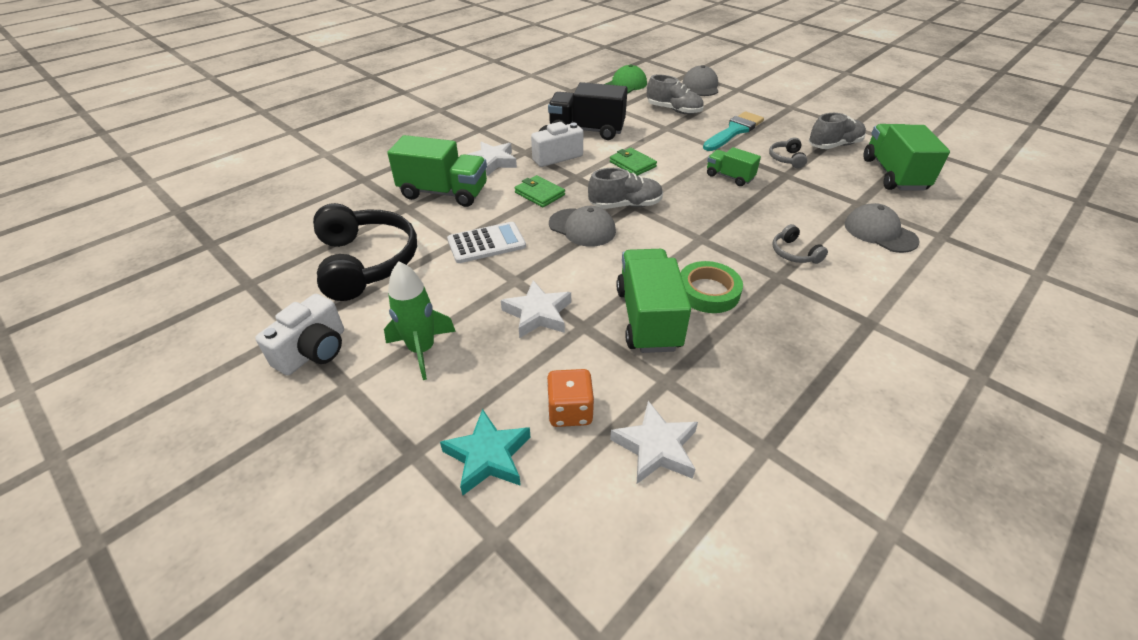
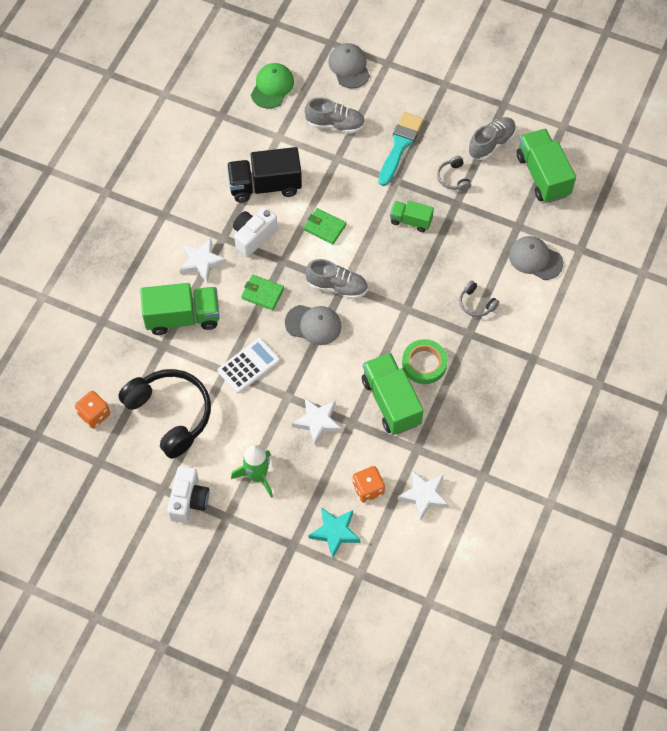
camera: 20 degrees left, 20 degrees up
grey shoe [588,168,663,209] -> grey shoe turned 45 degrees clockwise [305,259,368,299]
none -> orange dice [75,391,110,428]

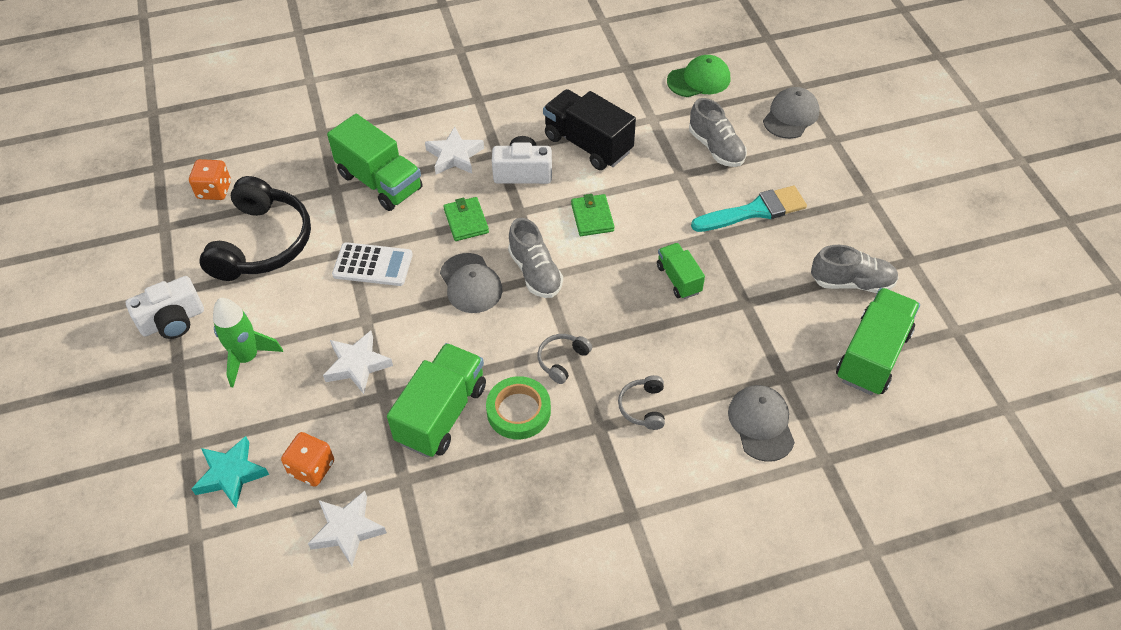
camera: 50 degrees right, 10 degrees down
grey headphones [437,156,471,191] -> grey headphones moved to [538,334,592,384]

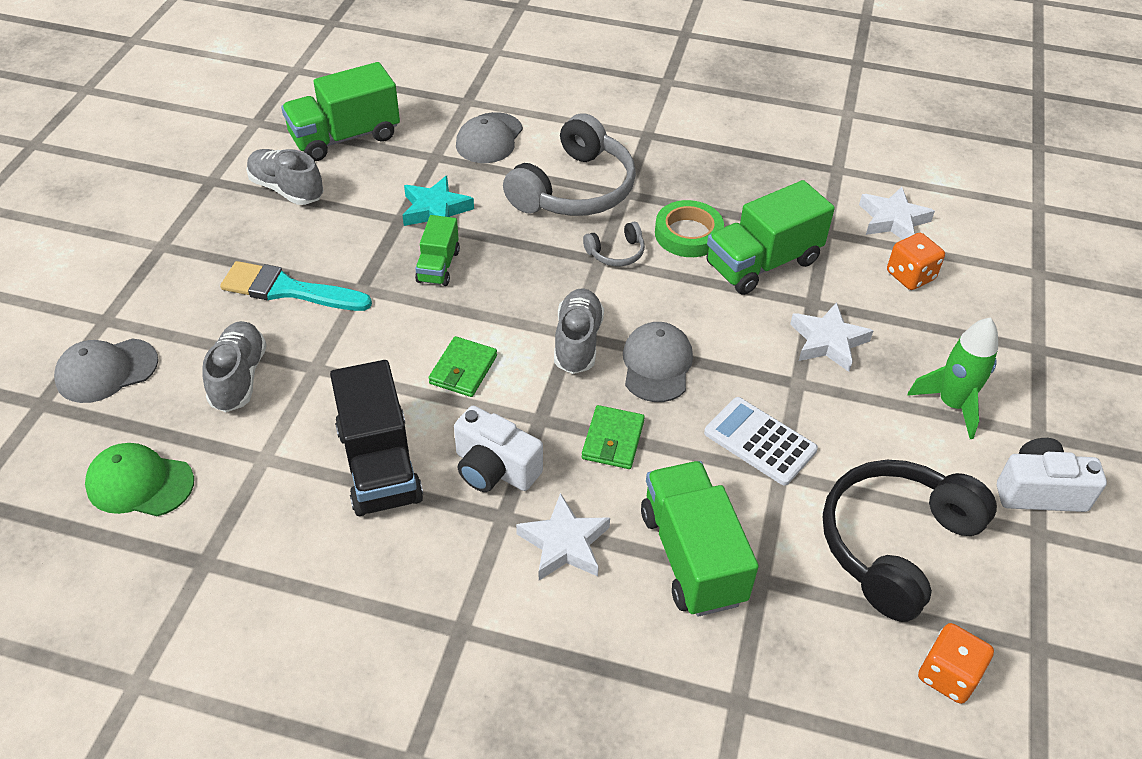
camera: 150 degrees left, 5 degrees down
turquoise star [192,436,269,508] -> turquoise star moved to [403,176,474,226]
grey headphones [618,375,665,430] -> grey headphones [503,113,636,216], size x2.27

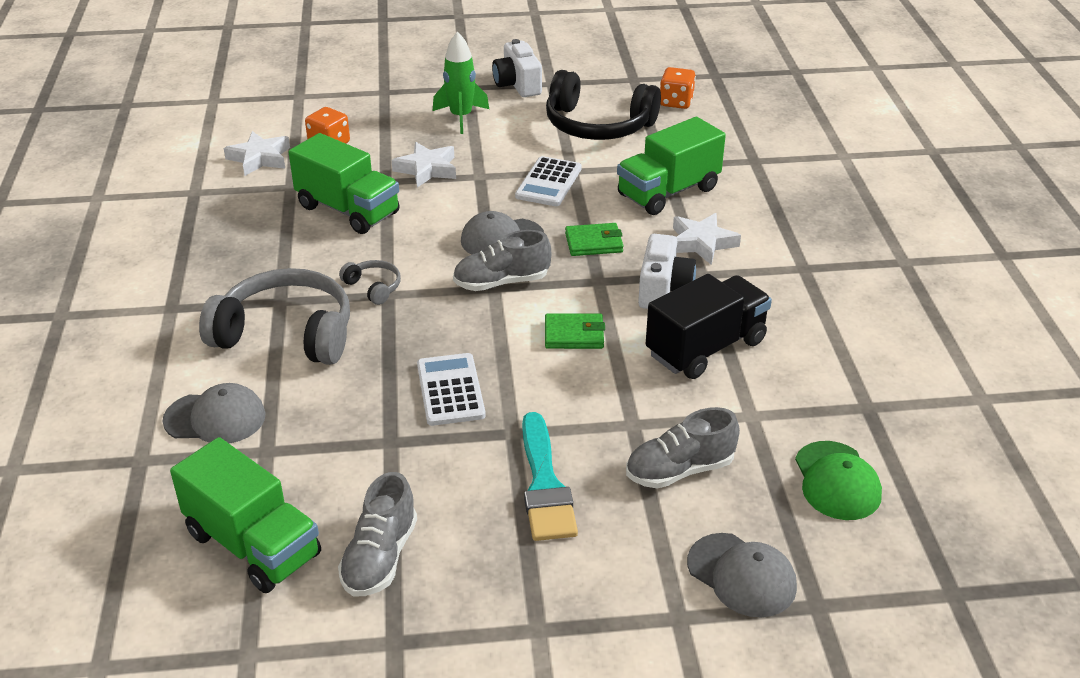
camera: 110 degrees left, 10 degrees down
turquoise star [403,176,474,226] -> none
green truck [415,215,460,286] -> white calculator [417,353,486,426]
green tape [655,200,724,257] -> none

